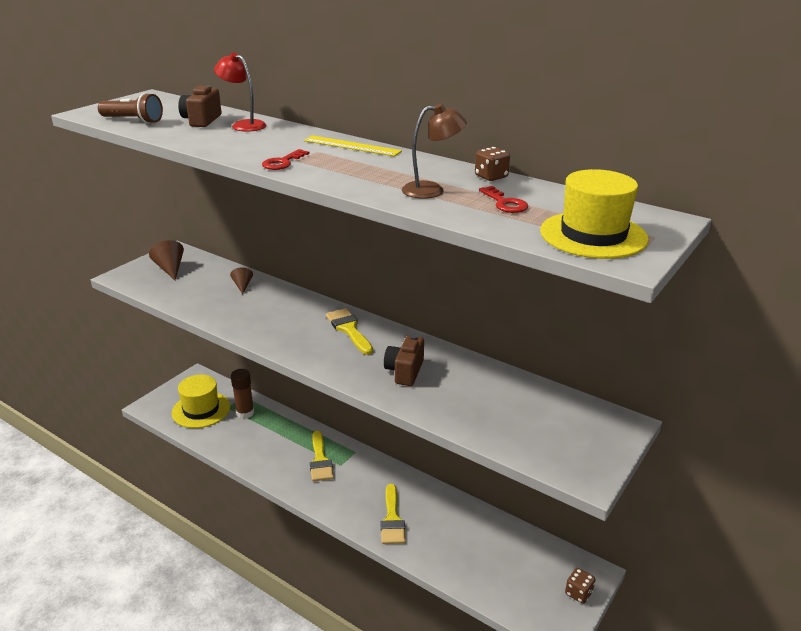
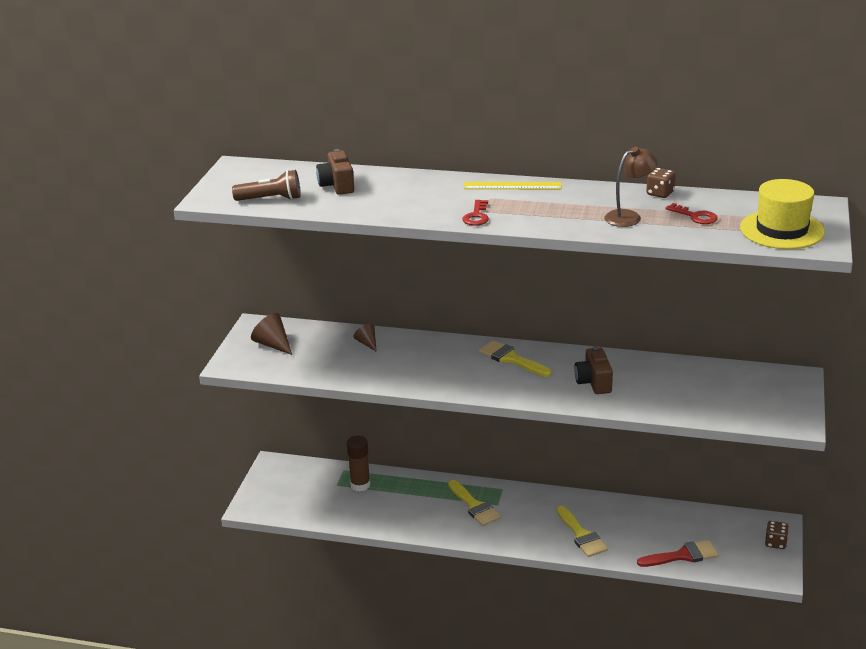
camera: 20 degrees left, 0 degrees up
yellow hat [172,374,230,428] -> none
red lamp [214,52,266,132] -> none
none -> red brush [637,540,718,567]

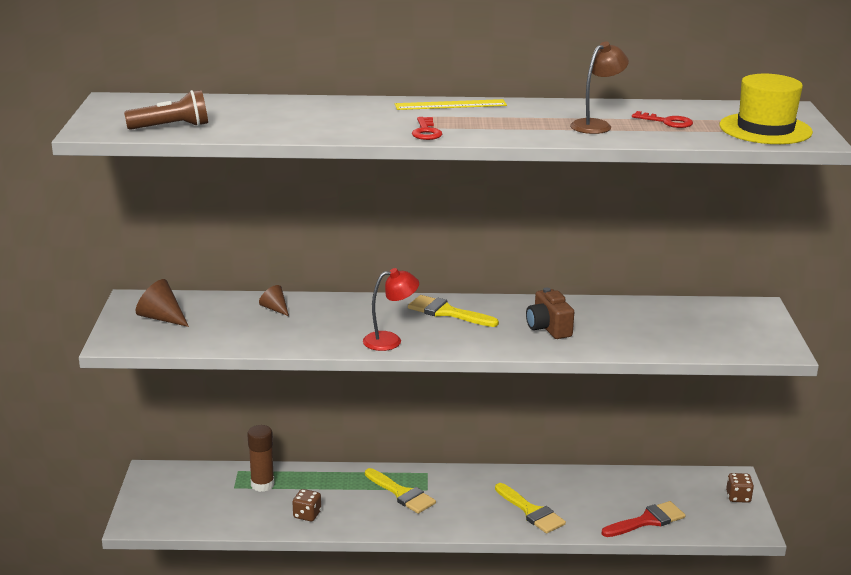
camera: 15 degrees left, 5 degrees down
brown camera [316,149,354,195] -> none
brown dice [646,168,676,198] -> brown dice moved to [293,489,321,521]
none -> red lamp [363,268,419,351]

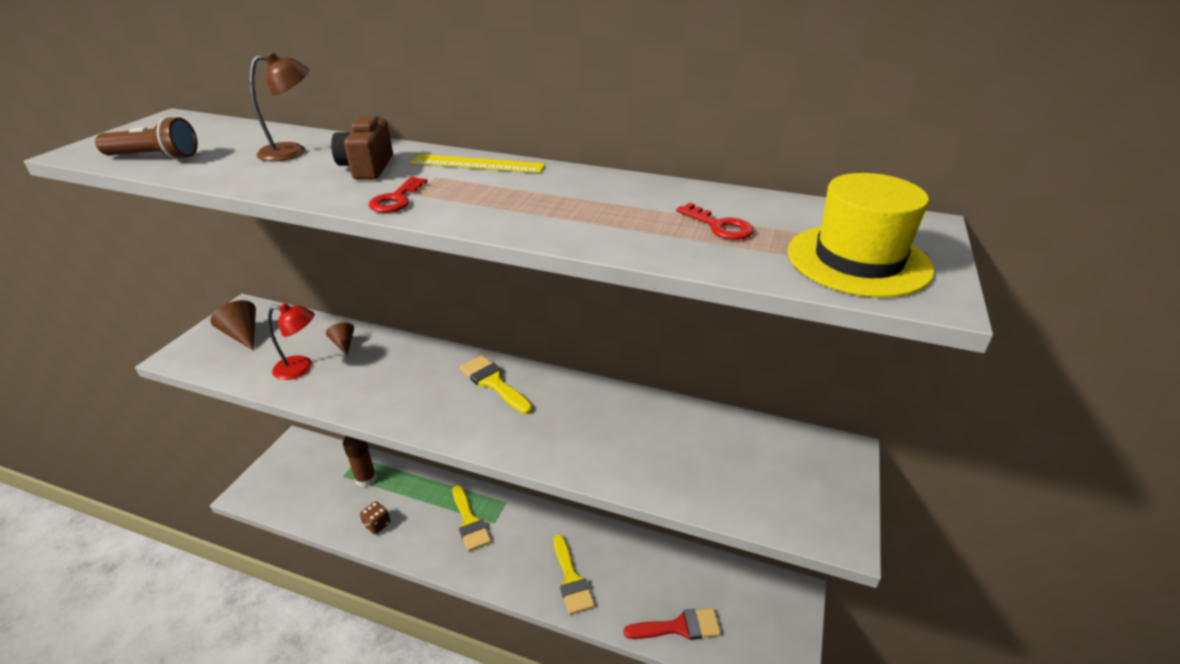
camera: 20 degrees right, 10 degrees up
red lamp [363,268,419,351] -> red lamp moved to [268,303,315,380]
brown camera [526,288,574,339] -> brown camera moved to [331,115,393,179]
brown lamp [570,42,629,134] -> brown lamp moved to [250,52,309,161]
brown dice [726,473,754,503] -> none

